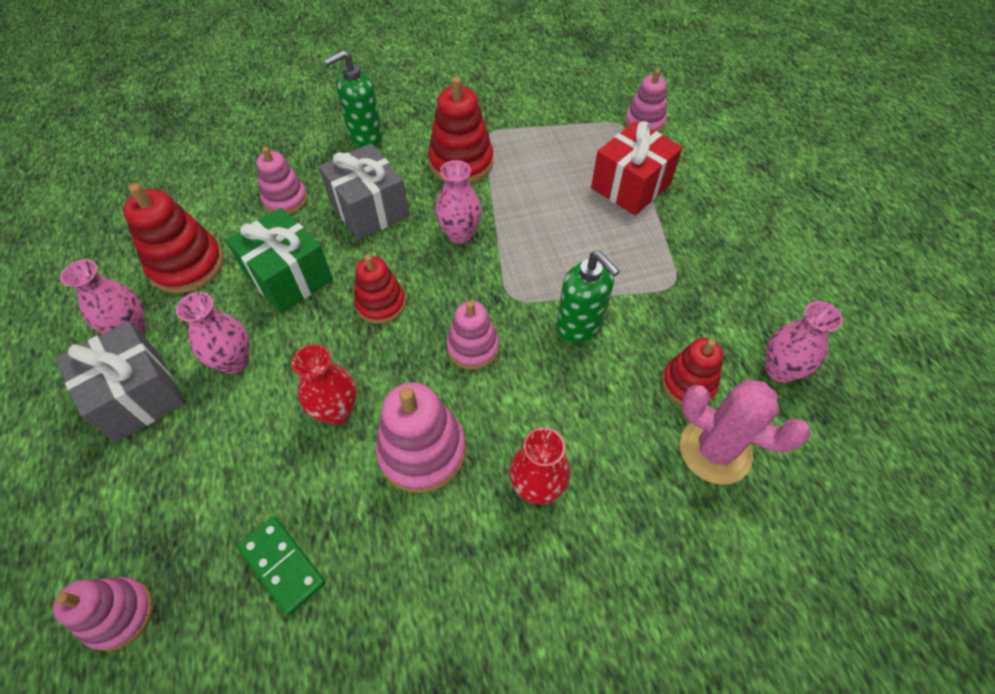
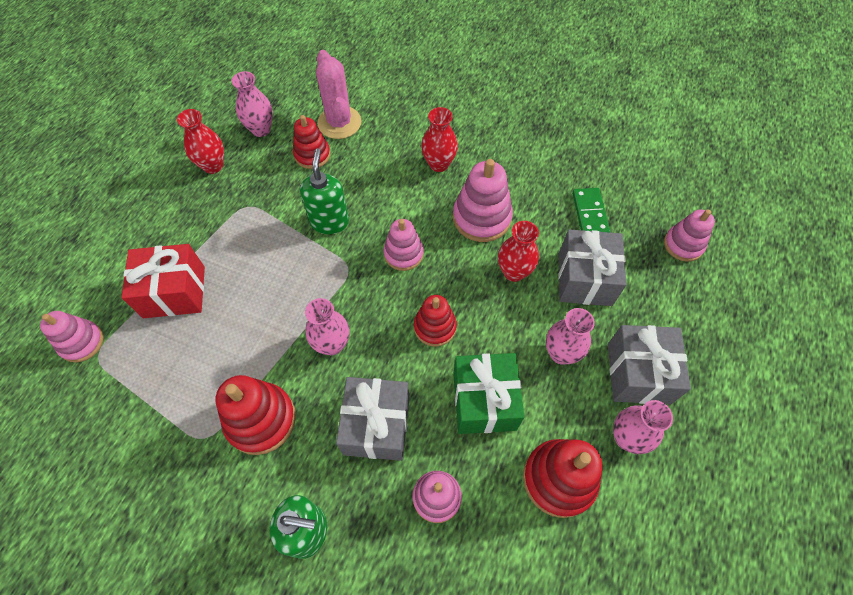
camera: 140 degrees left, 5 degrees up
none -> red vase [177,109,224,174]
none -> grey gift [558,229,627,306]

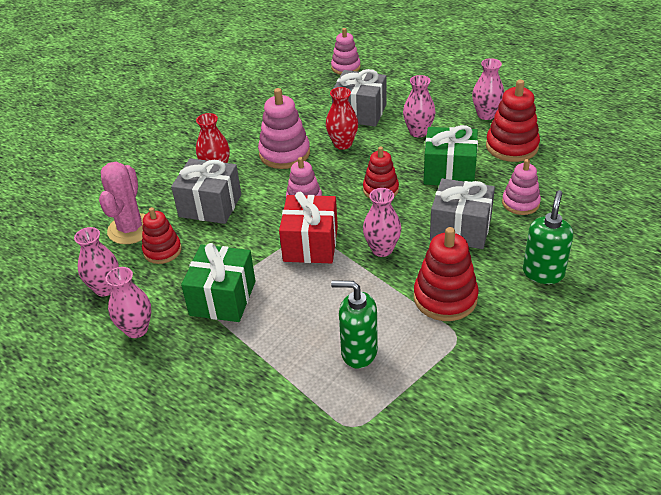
camera: 75 degrees left, 20 degrees down
pink stacking toy [40,311,103,362] -> none
red gift [121,244,205,318] -> red gift moved to [279,192,338,263]
red vase [177,109,224,174] -> pink vase [106,267,151,338]
green soap dispenser [300,148,349,234] -> green soap dispenser moved to [331,280,378,368]
pink cactus [316,50,361,139] -> pink cactus turned 75 degrees counterclockwise [99,162,146,244]
green domino [572,188,610,233] -> none
grey gift [608,325,691,404] -> grey gift moved to [171,158,241,224]
none -> green gift [181,243,256,322]

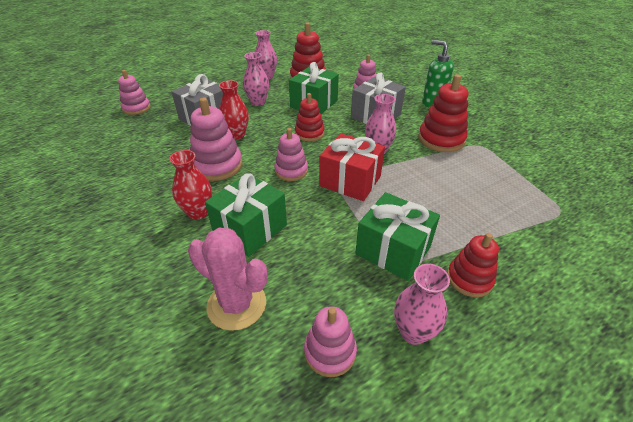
camera: 70 degrees left, 0 degrees up
pink vase [74,227,119,296] -> pink stacking toy [304,306,357,377]
red stacking toy [142,207,182,264] -> red stacking toy moved to [447,233,499,297]
grey gift [171,158,241,224] -> green gift [205,173,287,257]
green soap dispenser [331,280,378,368] -> none

